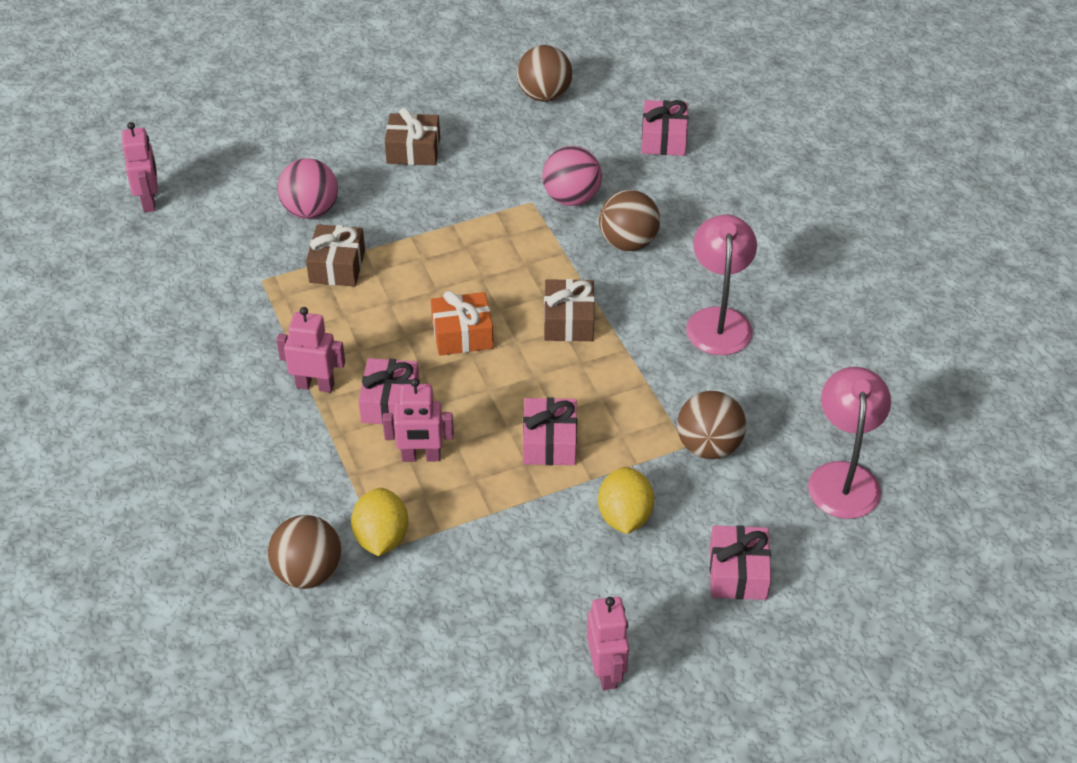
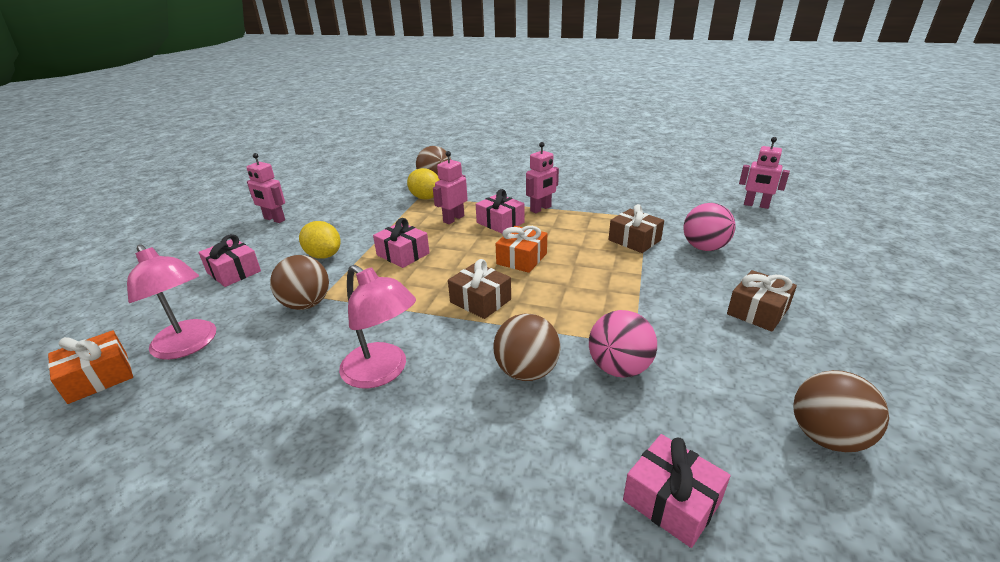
camera: 130 degrees right, 15 degrees down
none -> orange gift [48,330,133,404]

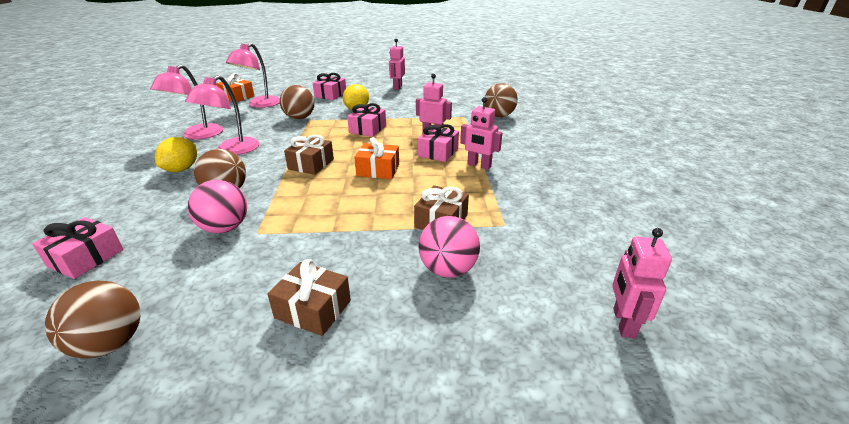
camera: 70 degrees right, 0 degrees up
yellow lemon [407,168,440,199] -> yellow lemon moved to [155,137,197,172]
none -> pink lamp [150,65,223,140]

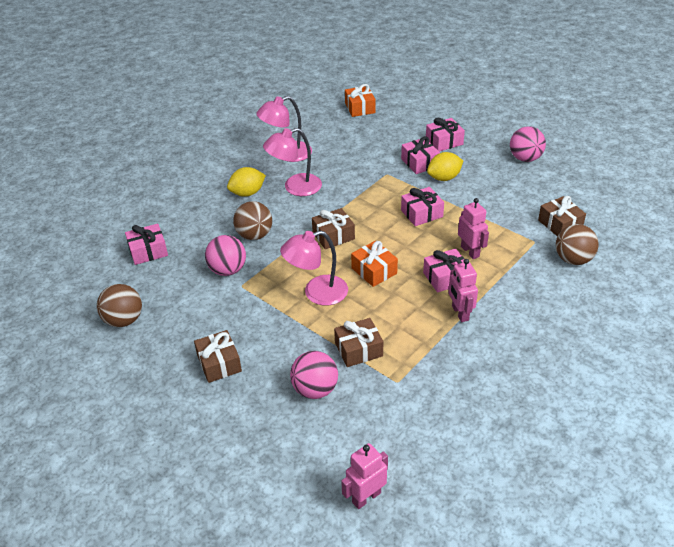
camera: 45 degrees right, 10 degrees up
pink lamp [226,43,280,108] -> pink lamp moved to [280,231,348,306]
brown ball [280,85,314,119] -> none
pink robot [389,39,405,90] -> pink ball [510,126,546,162]
none -> pink gift [401,136,440,174]
none -> brown gift [538,196,586,237]

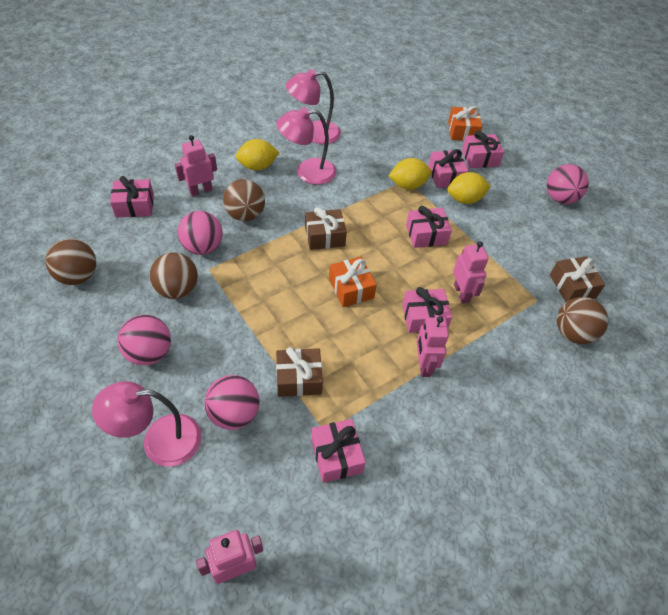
camera: 10 degrees right, 10 degrees up
brown gift [194,330,242,383] -> pink ball [117,315,171,365]
pink lamp [280,231,348,306] -> pink lamp moved to [92,381,202,467]
orange gift [345,84,376,117] -> orange gift moved to [448,106,482,141]
none -> brown ball [149,252,198,299]
none -> pink robot [175,135,217,196]
none -> pink gift [311,419,366,483]
none -> yellow lemon [389,158,431,190]

